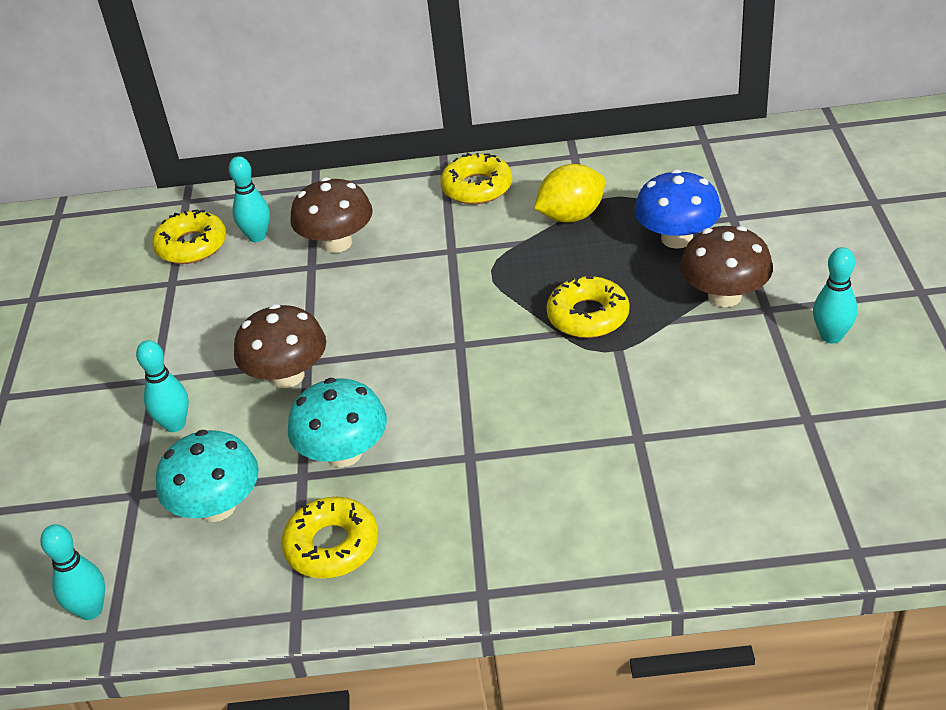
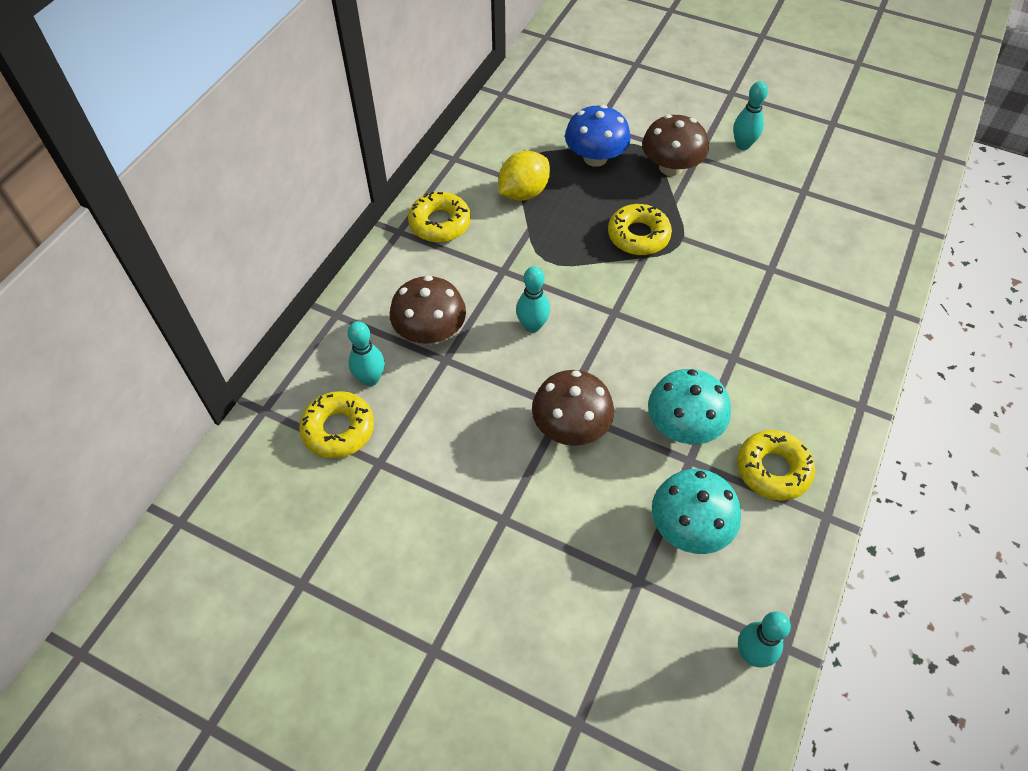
camera: 65 degrees left, 15 degrees up
turquoise bowling pin [136,340,189,432] -> turquoise bowling pin moved to [516,266,550,333]
yellow lemon [534,164,605,223] -> yellow lemon turned 45 degrees clockwise [498,151,550,201]

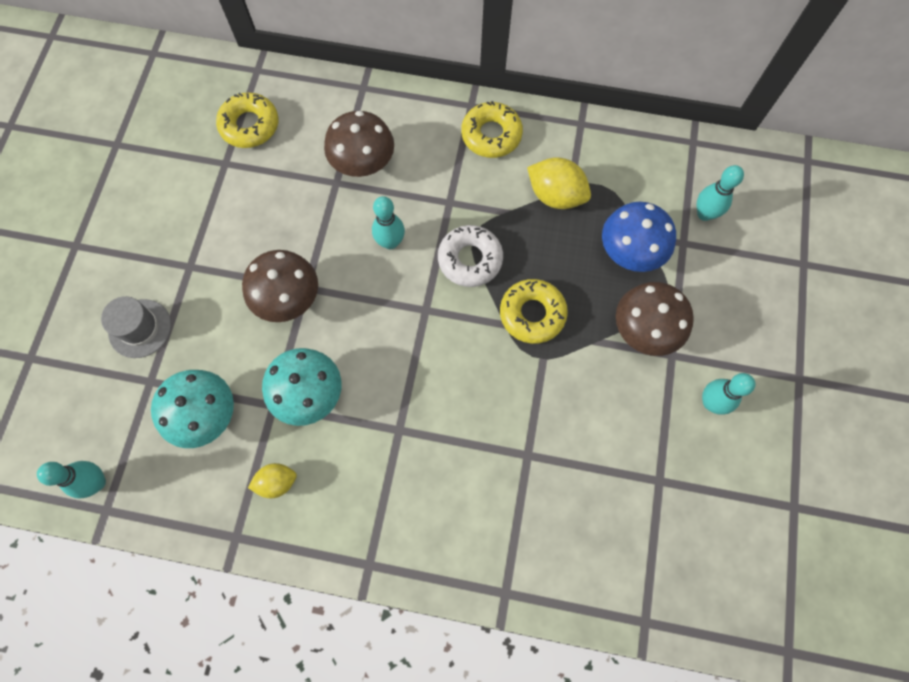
camera: 75 degrees right, 15 degrees up
turquoise bowling pin [348,321,385,386] -> turquoise bowling pin moved to [697,165,744,221]
yellow donut [737,430,815,501] -> yellow lemon [248,463,297,498]
none -> grey hat [101,296,171,358]
none -> white donut [438,225,503,287]

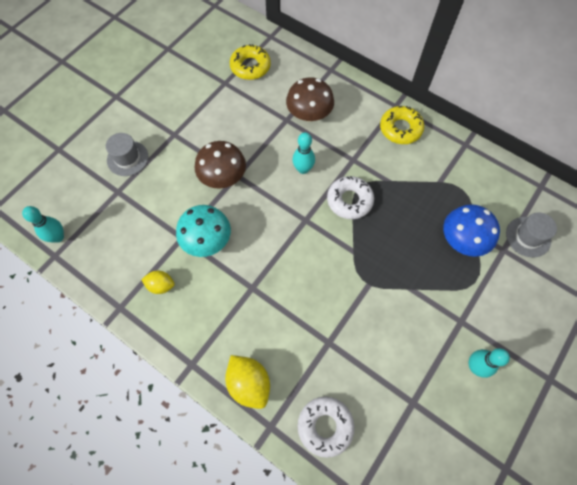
camera: 25 degrees right, 5 degrees down
turquoise mushroom [151,370,234,448] -> none
yellow donut [500,279,568,344] -> none
yellow lemon [527,157,591,209] -> yellow lemon moved to [225,355,270,409]
brown mushroom [616,282,694,356] -> none
turquoise bowling pin [697,165,744,221] -> grey hat [506,212,557,258]
none -> white donut [298,397,354,458]

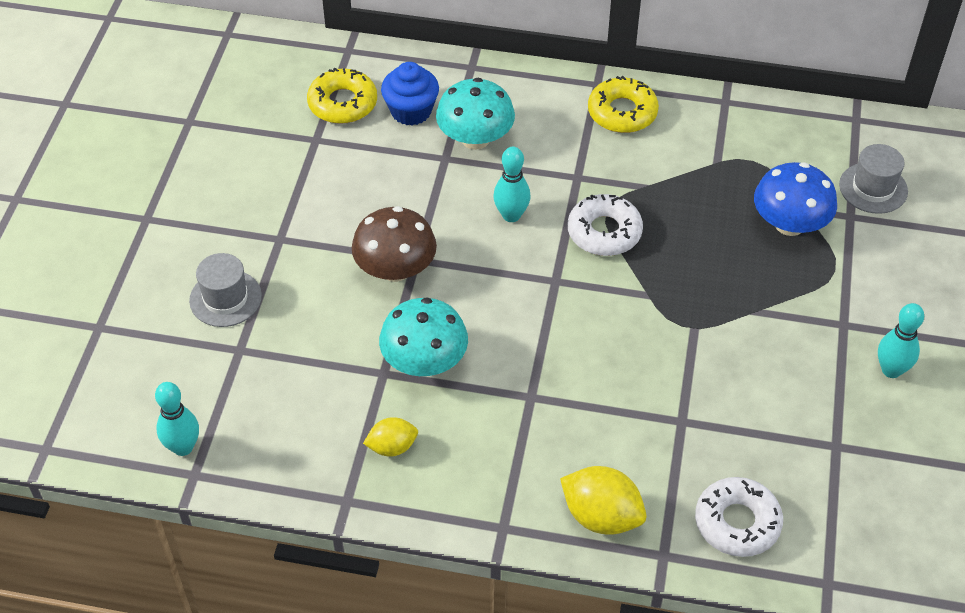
camera: 25 degrees left, 15 degrees down
brown mushroom [286,77,334,122] -> turquoise mushroom [436,78,515,150]
none -> blue cupcake [381,62,439,125]

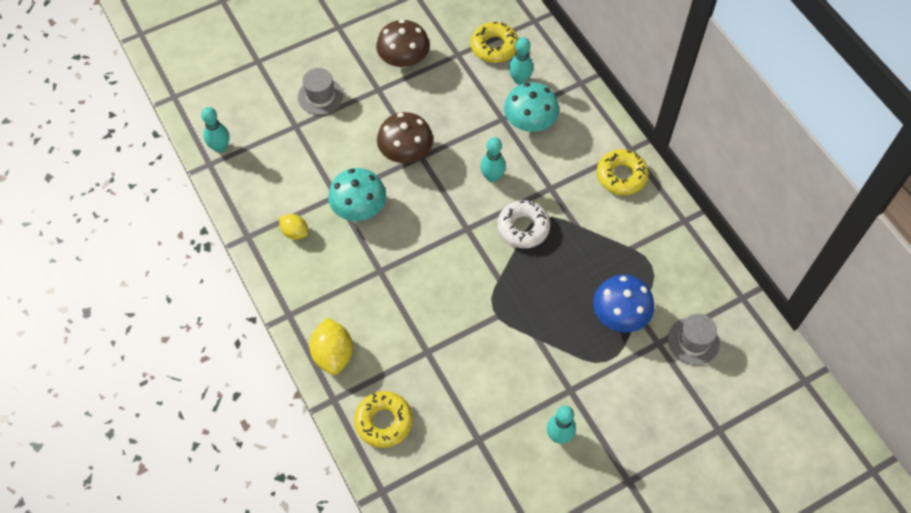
camera: 50 degrees right, 10 degrees up
blue cupcake [381,62,439,125] -> turquoise bowling pin [509,37,533,85]
white donut [695,477,783,557] -> yellow donut [354,391,413,448]
none -> brown mushroom [376,19,430,68]

